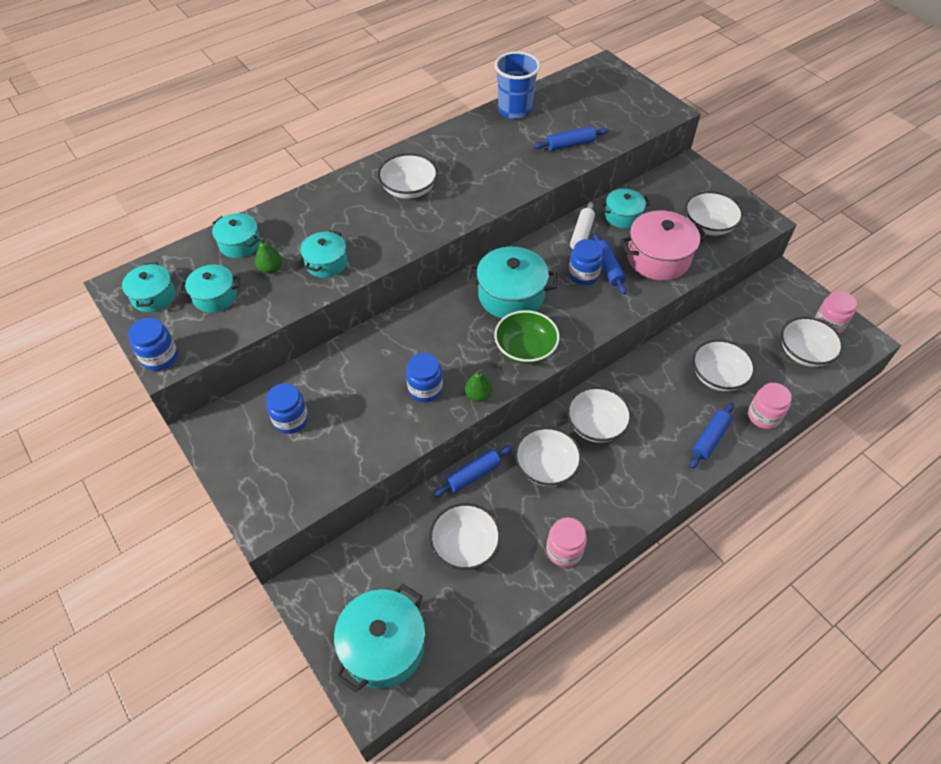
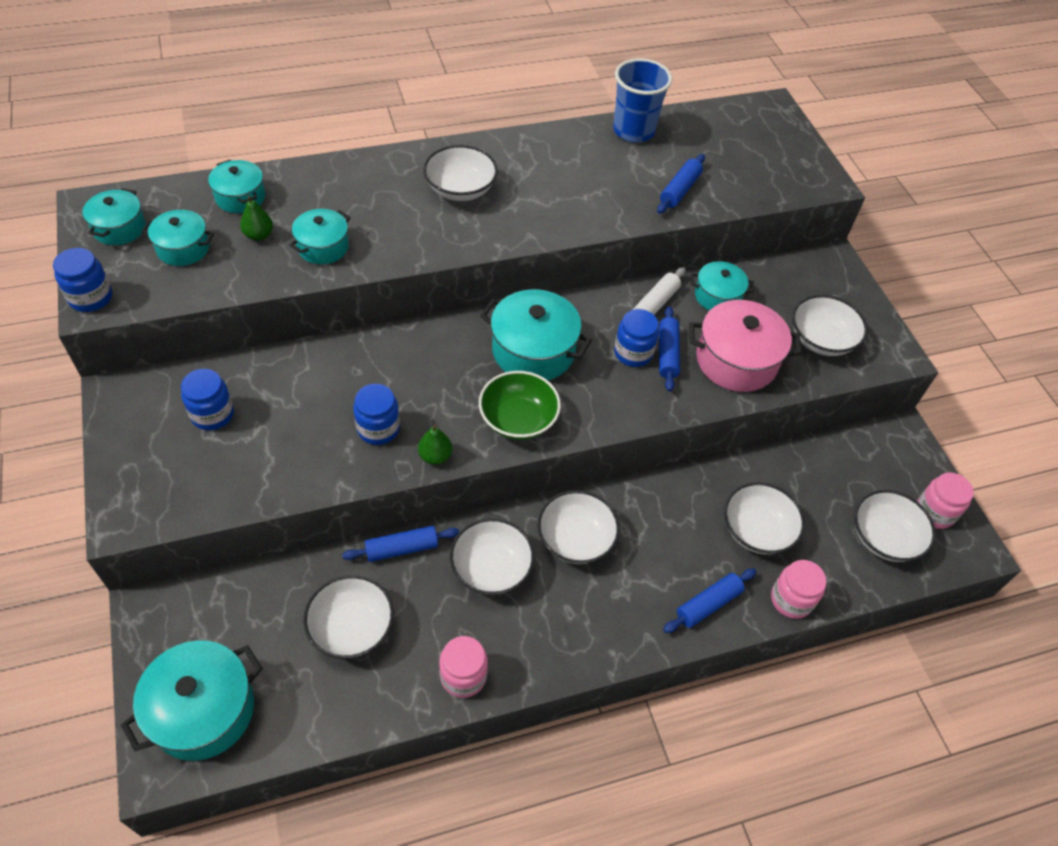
camera: 15 degrees right, 0 degrees up
blue rolling pin [533,126,609,151] -> blue rolling pin turned 60 degrees counterclockwise [657,154,705,214]

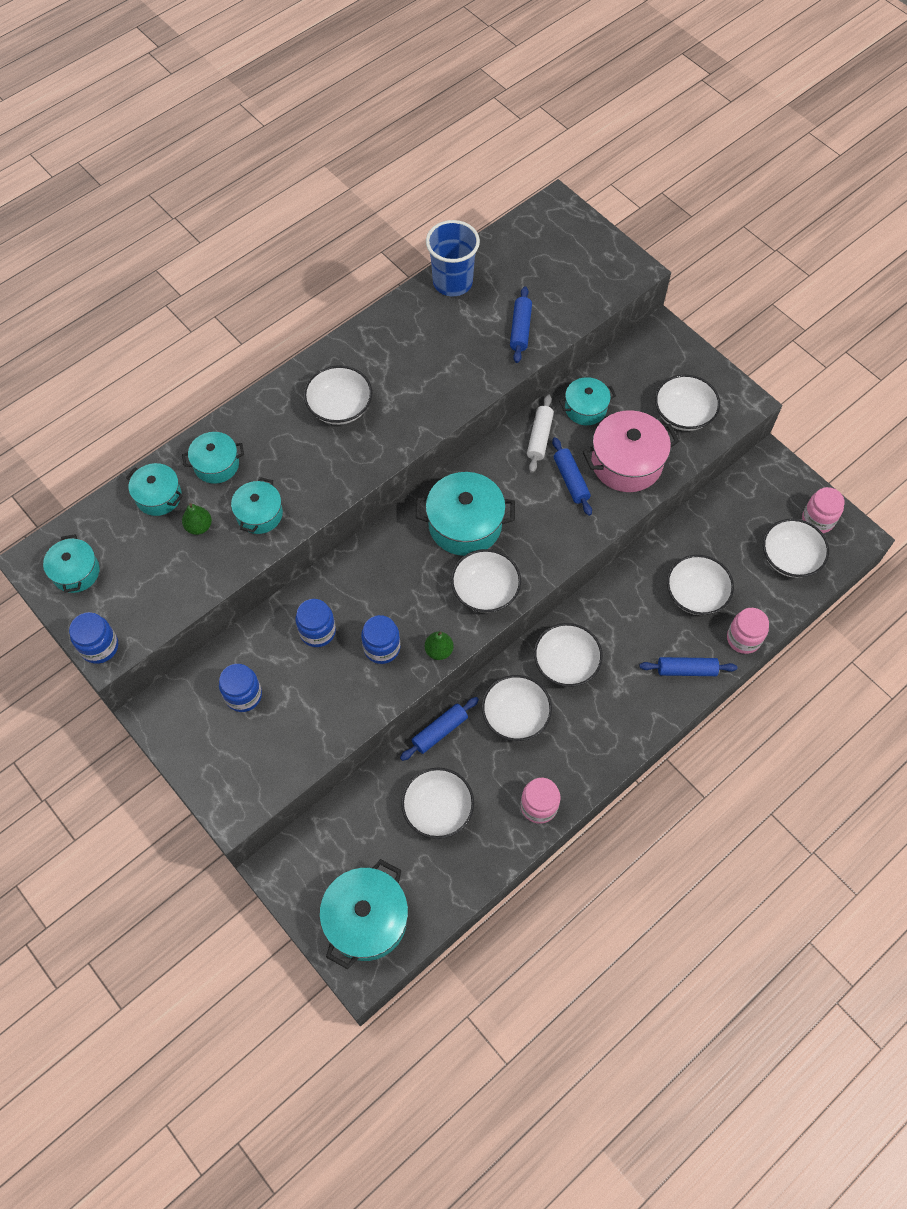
camera: 20 degrees left, 10 degrees up
turquoise pot [142,210,214,266] -> turquoise pot moved to [182,432,244,484]
green bowl [479,371,561,440] -> white bowl [451,549,521,613]
blue jar [614,309,659,367] -> blue jar moved to [295,599,336,647]
blue rolling pin [663,568,756,633] -> blue rolling pin turned 60 degrees clockwise [640,657,737,676]

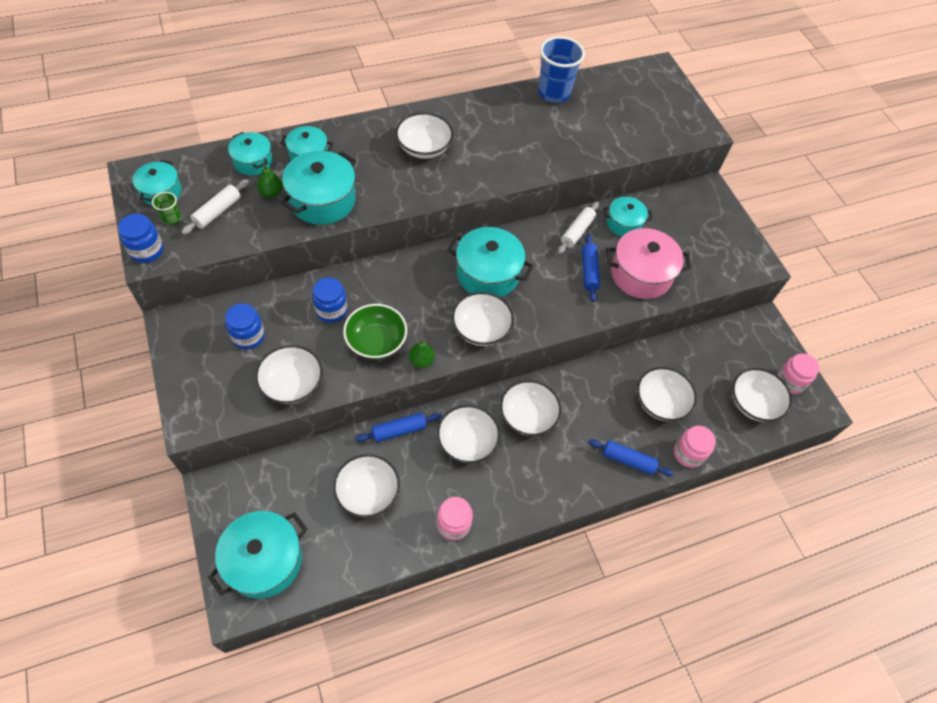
camera: 15 degrees right, 5 degrees down
turquoise pot [231,477,283,534] -> turquoise pot [281,151,356,225], size x1.66
blue jar [361,615,400,664] -> green bowl [343,304,407,359]
blue rolling pin [510,286,532,363] -> none
white bowl [655,374,720,431] -> white bowl moved to [255,345,323,404]
none -> green cup [152,192,181,225]
none -> white rolling pin [181,179,249,235]

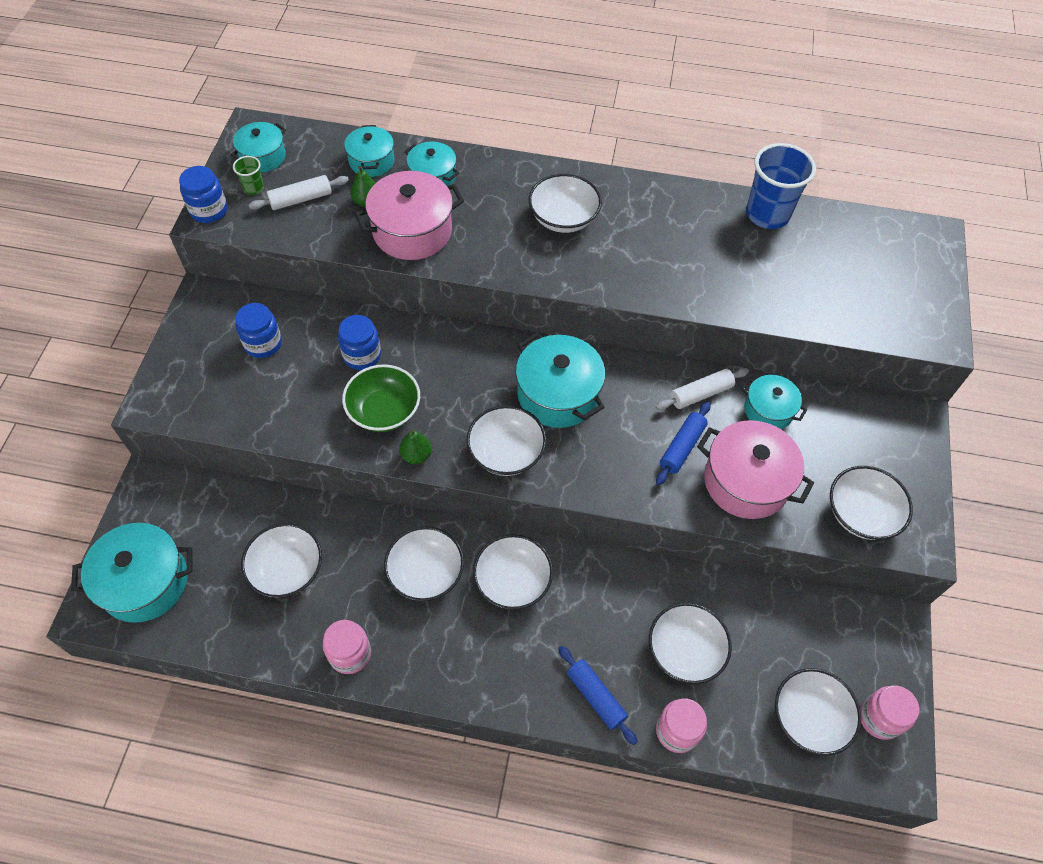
camera: 35 degrees right, 0 degrees up
white bowl [255,345,323,404] -> white bowl moved to [830,466,913,540]
turquoise pot [281,151,356,225] -> pink pot [355,171,464,260]
blue rolling pin [356,412,442,442] -> none

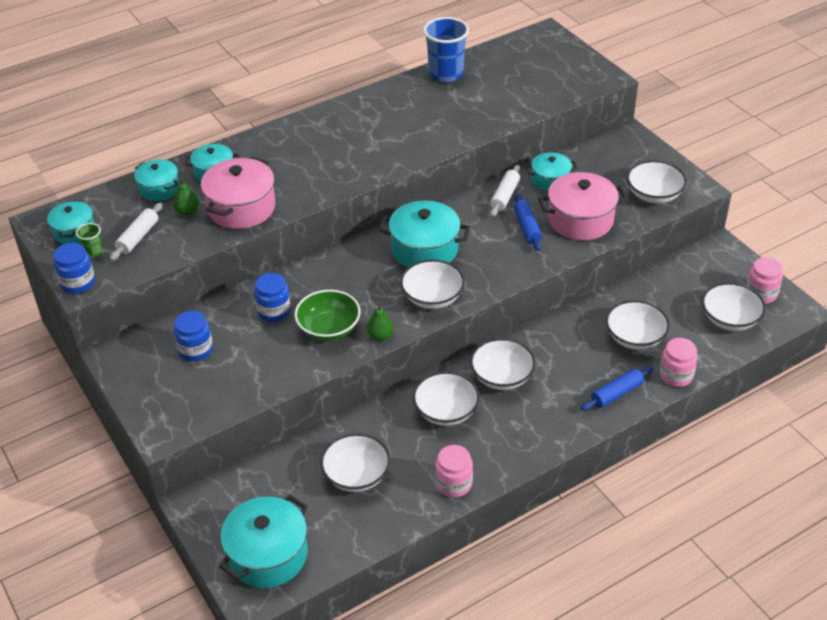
camera: 40 degrees left, 15 degrees down
white bowl [529,174,602,233] -> none
blue rolling pin [558,646,637,745] -> blue rolling pin turned 45 degrees counterclockwise [581,366,653,411]

